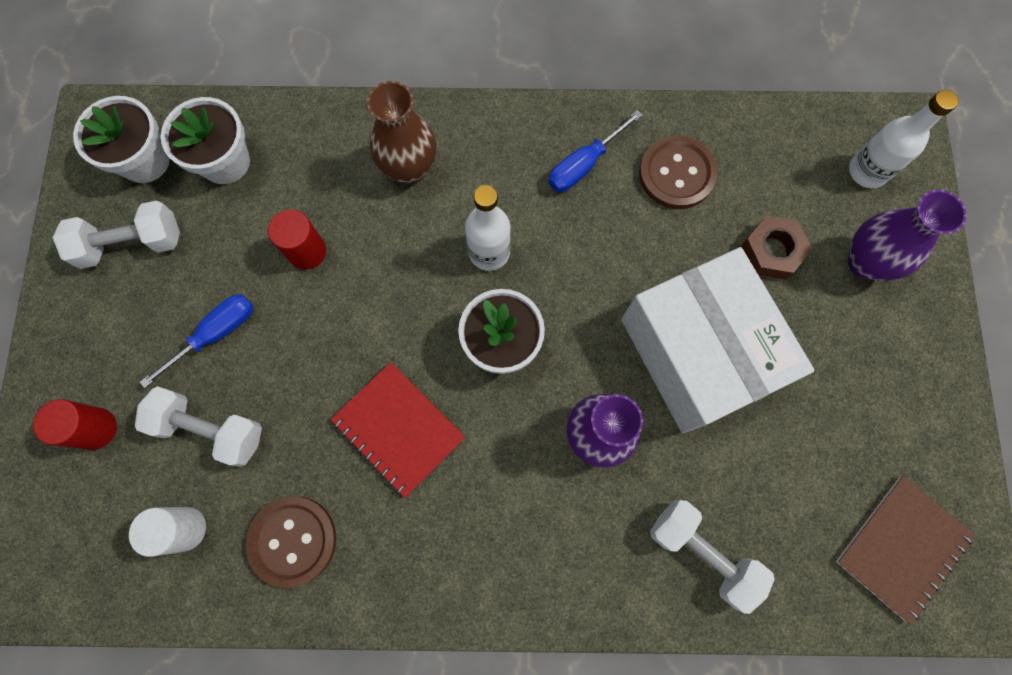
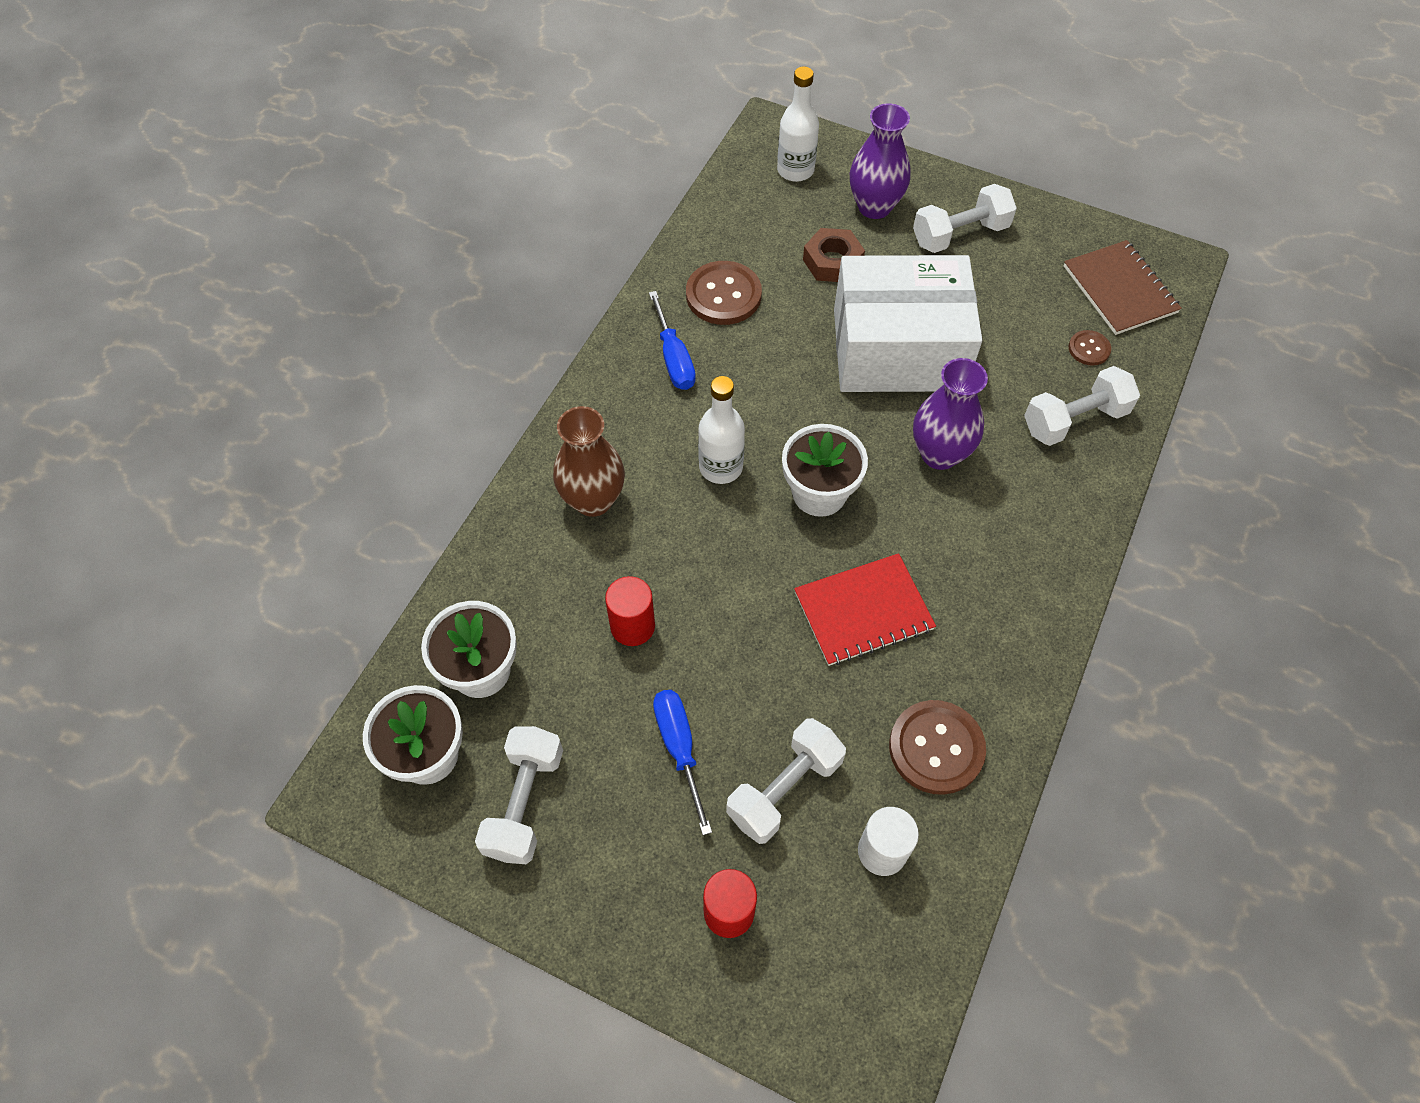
camera: 65 degrees left, 15 degrees down
none -> white dumbbell [913,184,1017,253]
none -> brown button [1069,330,1111,366]

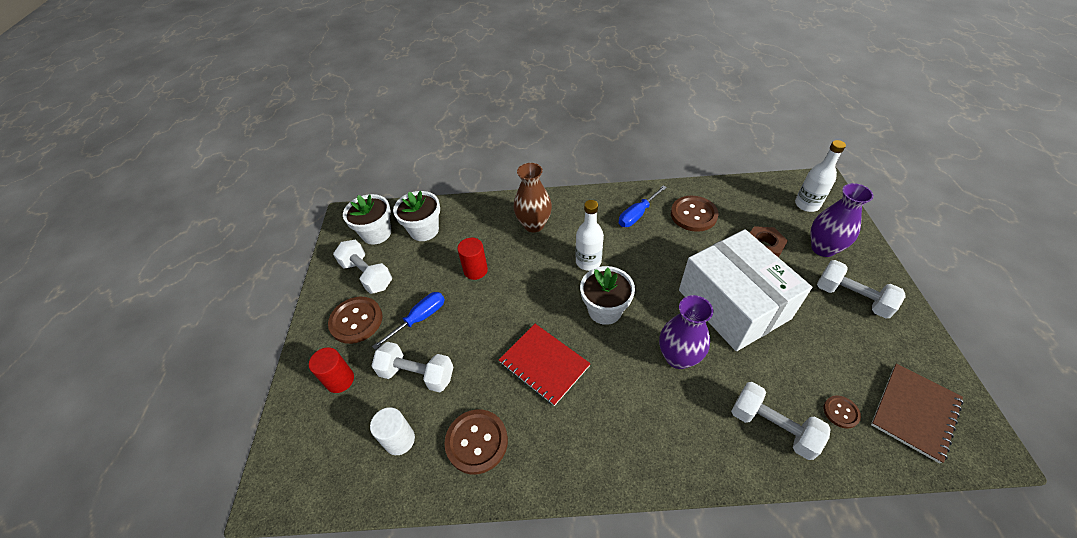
camera: 65 degrees right, 10 degrees down
white dumbbell [475,726,563,864] -> white dumbbell turned 60 degrees clockwise [333,240,392,294]
none -> brown button [328,297,382,344]

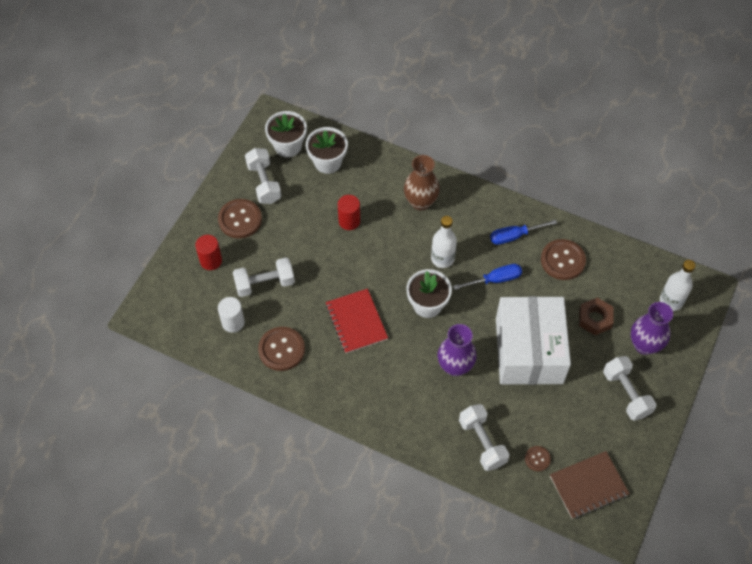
camera: 25 degrees right, 10 degrees up
blue screwdriver [372,292,445,350] -> blue screwdriver moved to [453,264,522,290]
white dumbbell [372,342,453,393] -> white dumbbell turned 60 degrees counterclockwise [233,258,295,297]

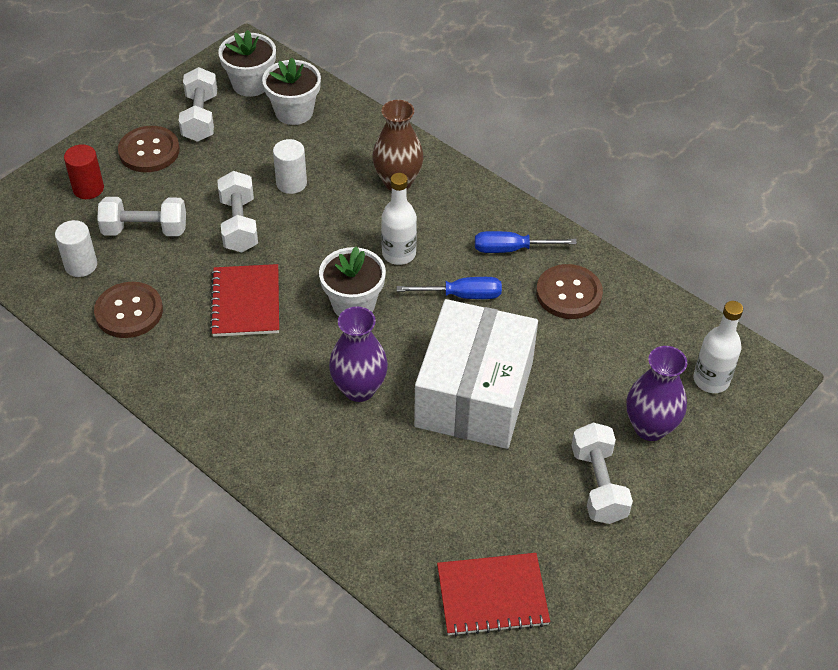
camera: 15 degrees right, 10 degrees down
red cylinder [338,195,360,230] -> white cylinder [273,139,307,194]
white dumbbell [459,404,509,471] -> white dumbbell moved to [217,171,258,252]
brown button [525,446,551,471] -> none
brown notebook [550,451,630,519] -> red notebook [437,553,550,636]
brown nut [579,298,614,335] -> none

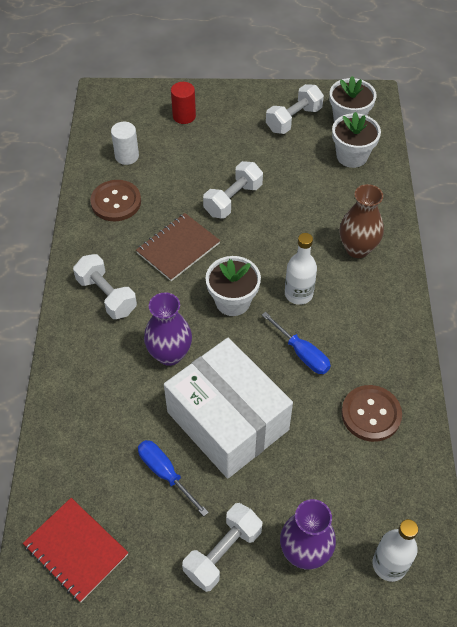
camera: 50 degrees right, 5 degrees up
white dumbbell [97,197,186,236] -> white dumbbell moved to [73,254,137,319]
brown button [118,126,180,172] -> none
red notebook [210,264,279,337] -> brown notebook [136,213,220,281]
white cylinder [273,139,307,194] -> none
white box [414,299,538,449] -> white box turned 75 degrees clockwise [164,338,293,479]
blue screwdriver [475,231,577,253] -> blue screwdriver moved to [138,440,209,516]

